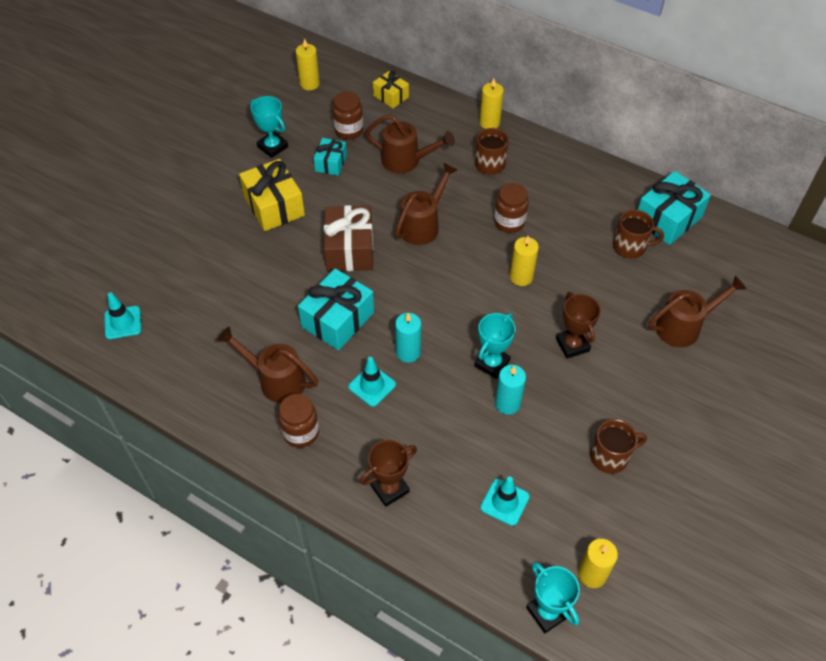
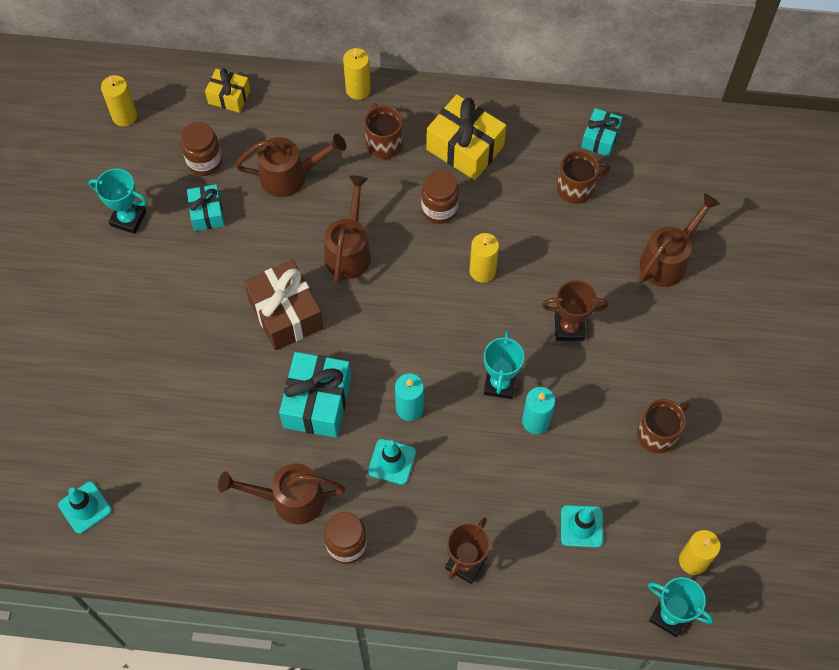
camera: 25 degrees left, 10 degrees up
yellow gift [239,159,305,231] -> yellow gift moved to [426,94,506,180]
brown trophy [556,292,601,358] -> brown trophy turned 45 degrees counterclockwise [542,280,608,341]
turquoise gift [638,171,711,245] -> turquoise gift [581,108,623,157], size x0.58

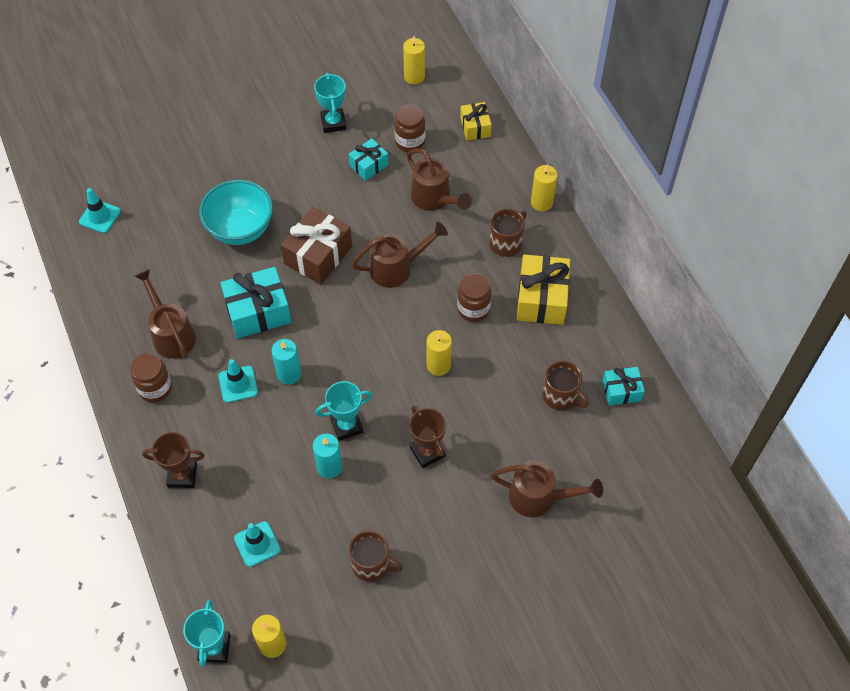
camera: 60 degrees right, 5 degrees down
none -> turquoise bowl [199,180,273,245]

